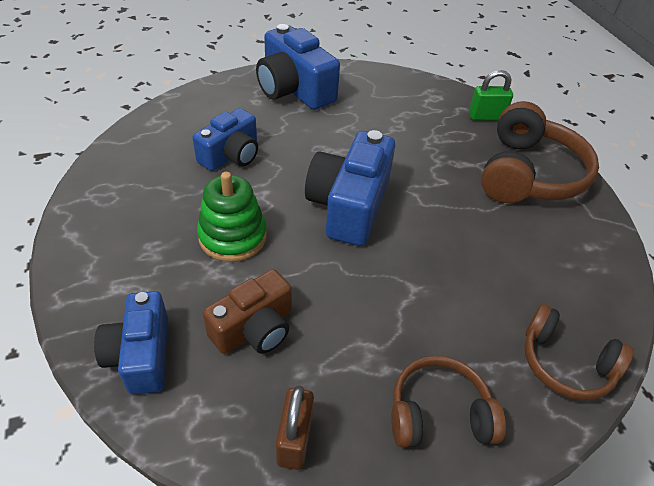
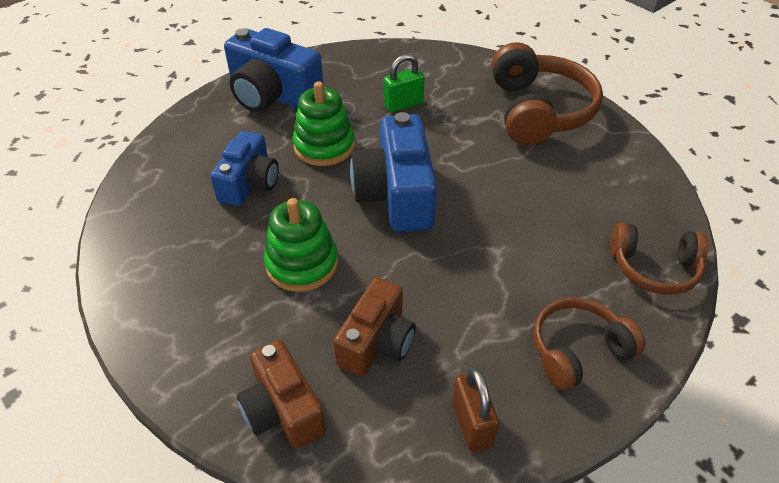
camera: 20 degrees left, 0 degrees up
blue camera [94,291,168,394] -> brown camera [237,340,326,449]
green padlock [469,70,513,121] -> green padlock moved to [384,54,425,112]
none -> green stacking toy [293,81,355,166]

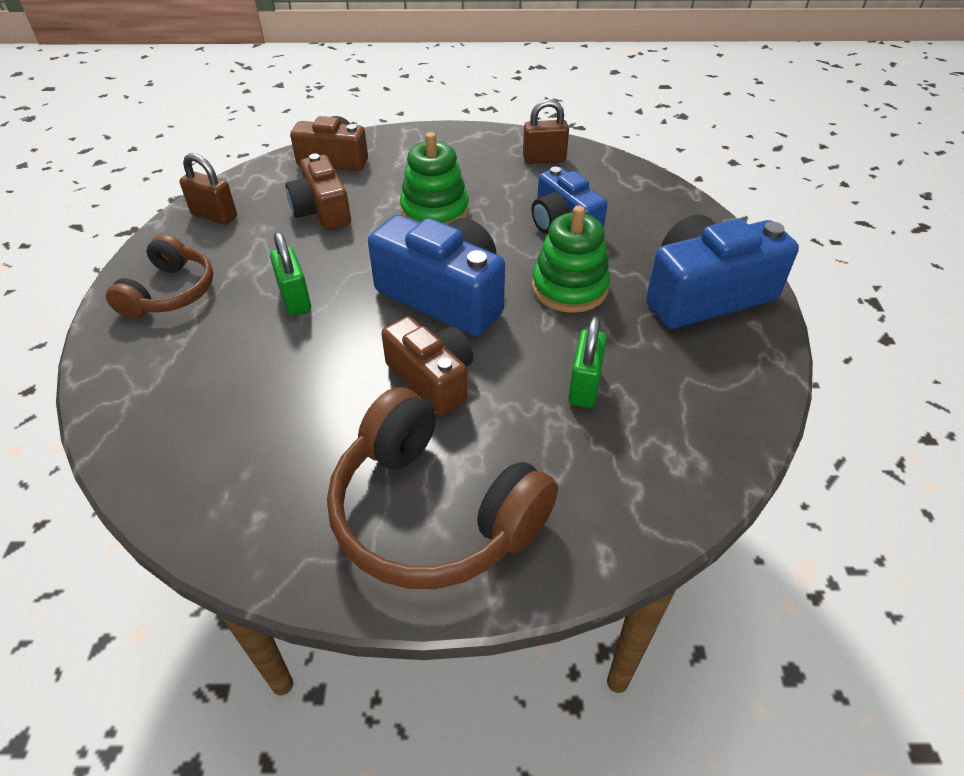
camera: 130 degrees right, 0 degrees up
brown headphones [610,223,708,295] -> none
none -> green padlock [270,232,311,316]
none -> brown camera [381,316,473,416]
none -> brown padlock [523,99,569,164]

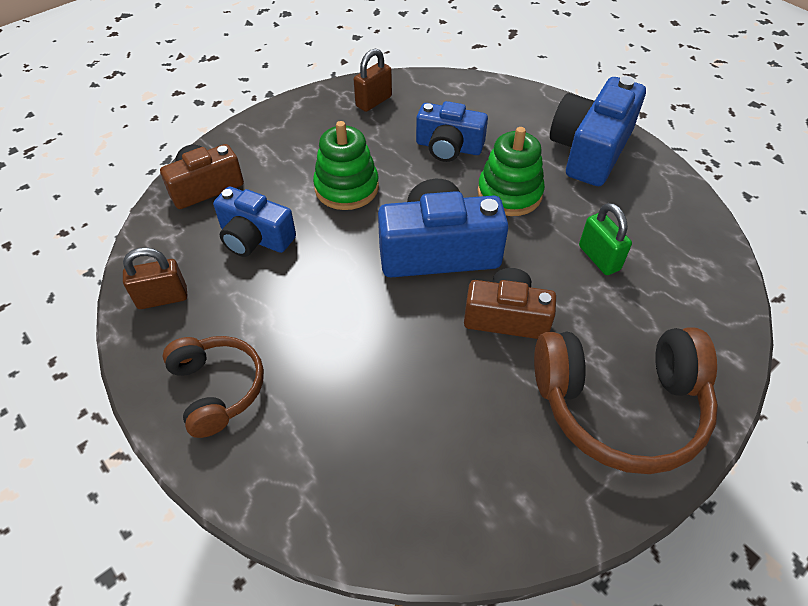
camera: 40 degrees left, 5 degrees up
green padlock [270,232,311,316] -> none
brown camera [285,154,351,230] -> blue camera [213,187,296,257]

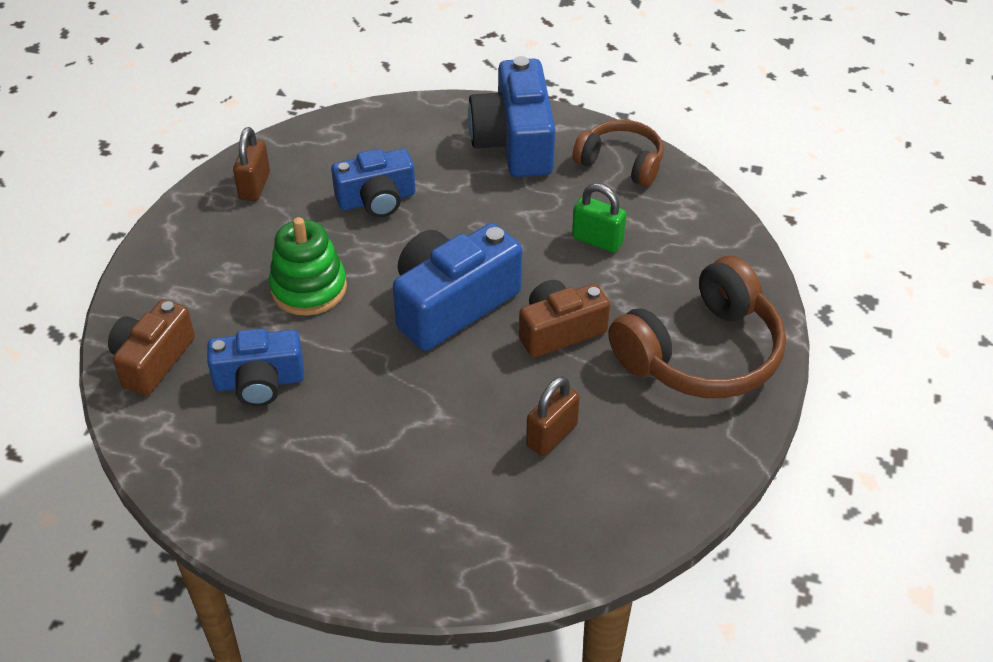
camera: 35 degrees left, 5 degrees down
brown padlock [123,247,187,309] -> brown padlock moved to [526,376,580,456]
brown headphones [163,336,264,438] -> brown headphones moved to [573,119,663,187]
green stacking toy [477,127,545,216] -> none

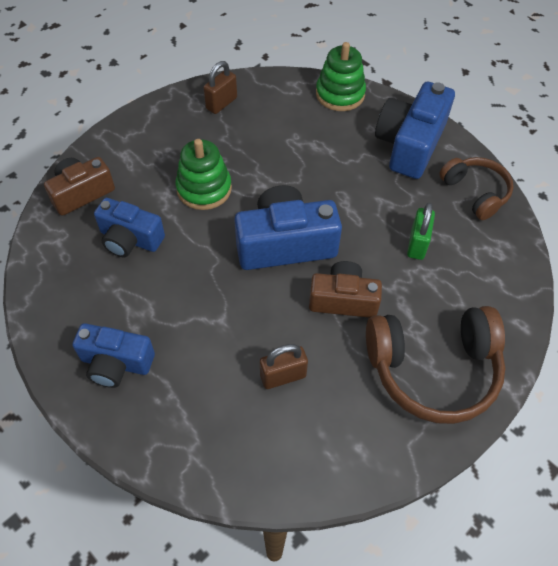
camera: 30 degrees right, 10 degrees up
blue camera [331,149,415,217] -> blue camera moved to [72,323,155,388]
green padlock [572,183,626,253] -> green padlock turned 45 degrees clockwise [407,203,435,260]
none -> green stacking toy [316,42,366,111]

